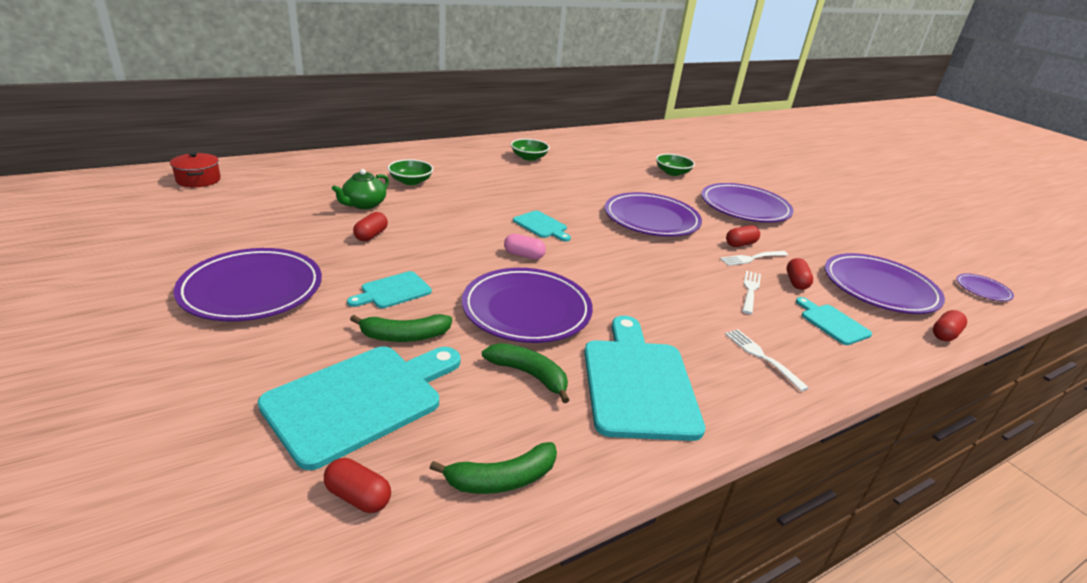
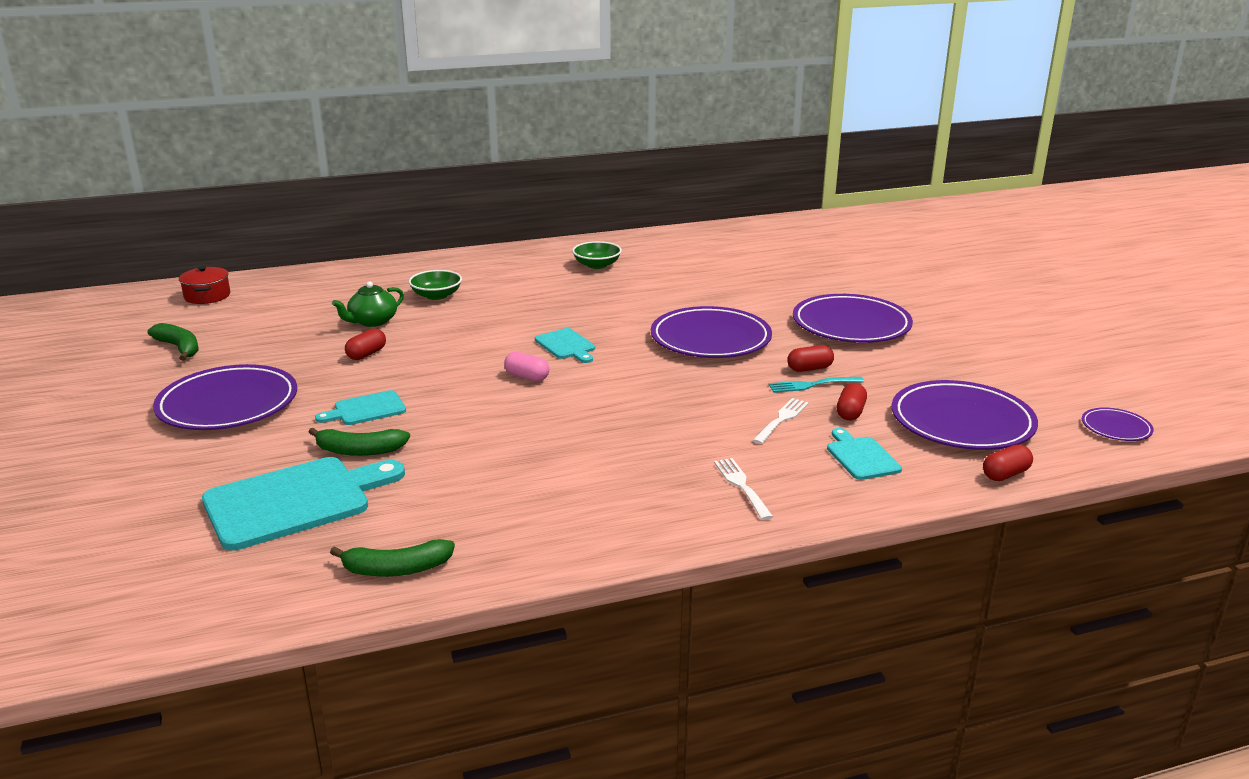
camera: 15 degrees right, 5 degrees down
red capsule [324,458,391,513] -> none
purple plate [462,268,593,343] -> none
green banana [482,343,569,403] -> green banana moved to [147,323,199,361]
turquoise cutting board [584,316,705,441] -> none
green bowl [656,154,695,176] -> none
white fork [720,251,788,266] -> turquoise fork [768,377,864,393]

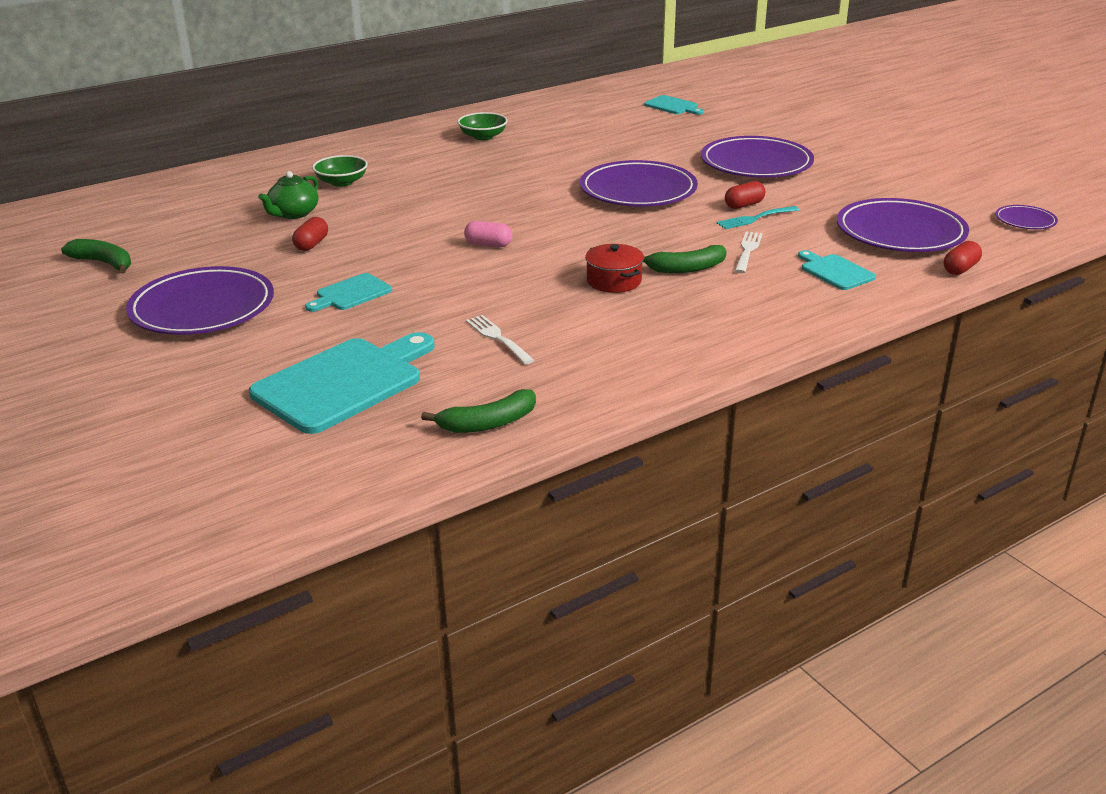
camera: 15 degrees left, 5 degrees up
red pot [179,266,230,304] -> red pot moved to [585,244,644,293]
green banana [309,428,410,456] -> green banana moved to [643,245,727,273]
turquoise cutting board [535,328,595,363] -> turquoise cutting board moved to [644,95,704,115]
white fork [714,458,773,520] -> white fork moved to [466,315,535,364]
red capsule [837,383,867,420] -> none

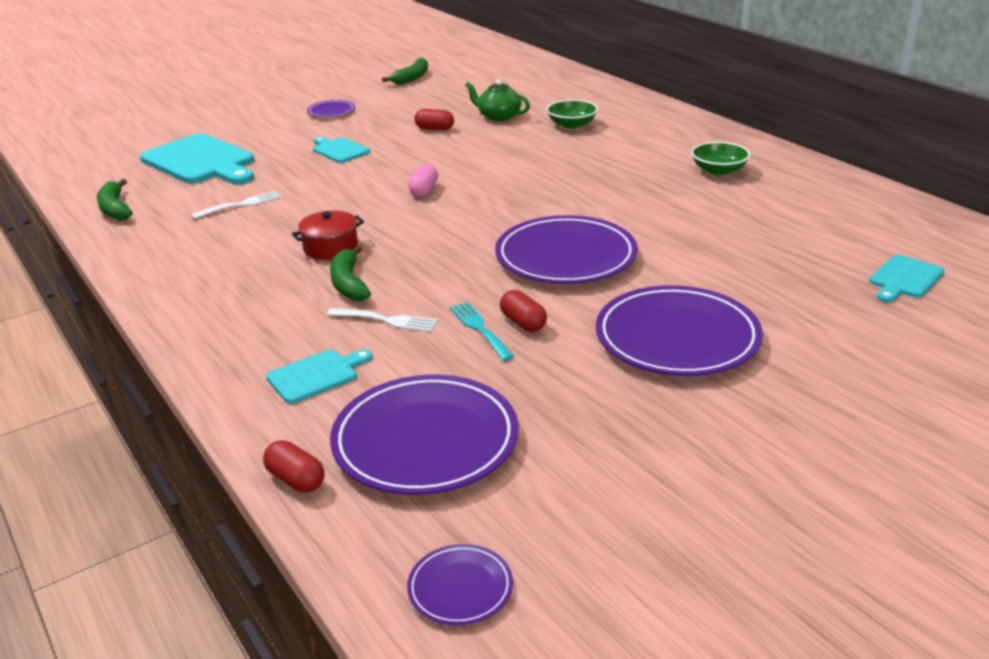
camera: 90 degrees right, 0 degrees up
purple plate [126,266,274,335] -> purple plate [307,100,355,117], size x0.47

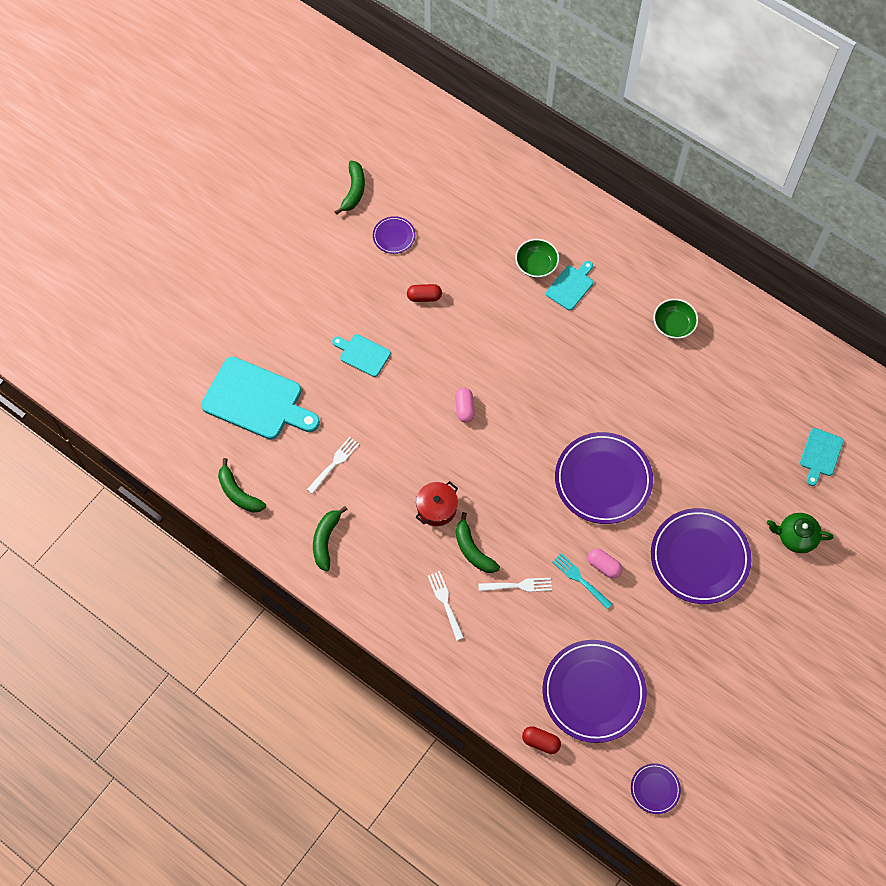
camera: 20 degrees left, 35 degrees up
turquoise cutting board [266,349,373,404] -> turquoise cutting board moved to [546,261,593,310]
purple plate [307,100,355,117] -> purple plate moved to [373,216,415,254]
green teapot [465,79,530,121] -> green teapot moved to [767,513,833,553]
red capsule [500,290,547,332] -> pink capsule [588,548,622,579]
none -> green banana [313,506,348,571]
none -> white fork [428,571,464,641]

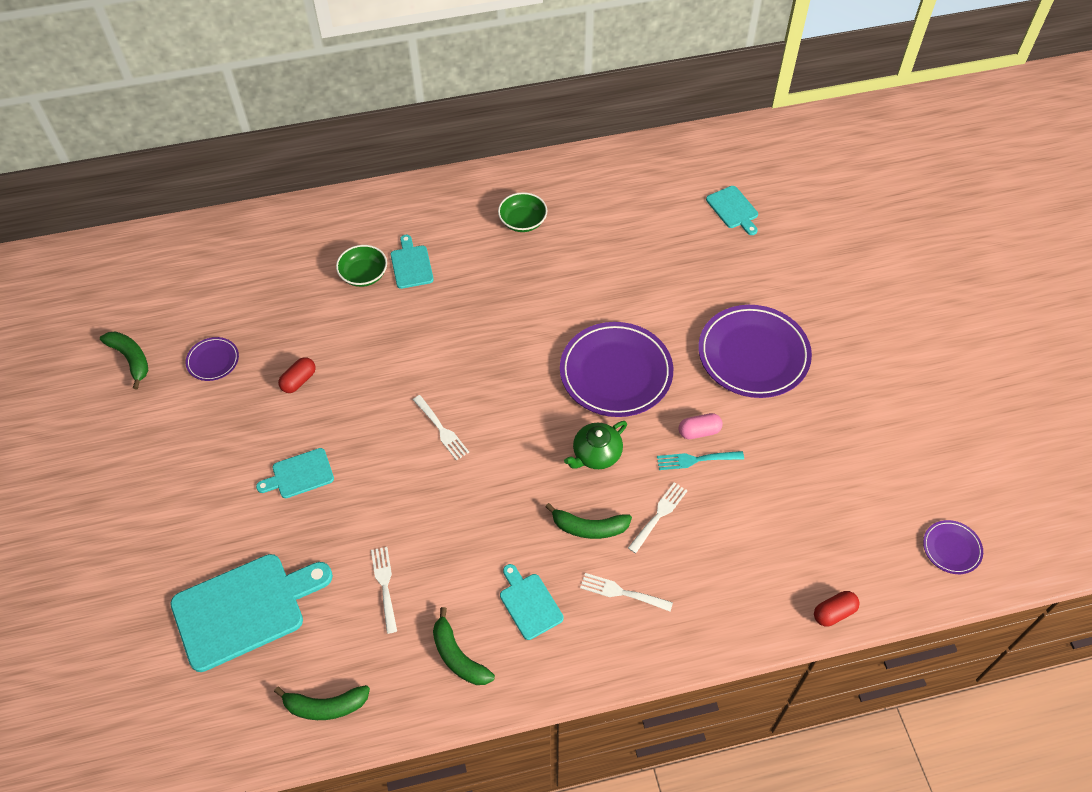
camera: 50 degrees left, 10 degrees down
red pot [416,481,458,526] -> none
pink capsule [455,388,475,423] -> white fork [413,395,469,461]
purple plate [543,640,647,743] -> none
green teapot [767,513,833,553] -> green teapot moved to [564,421,627,469]
none -> turquoise cutting board [500,564,564,640]

